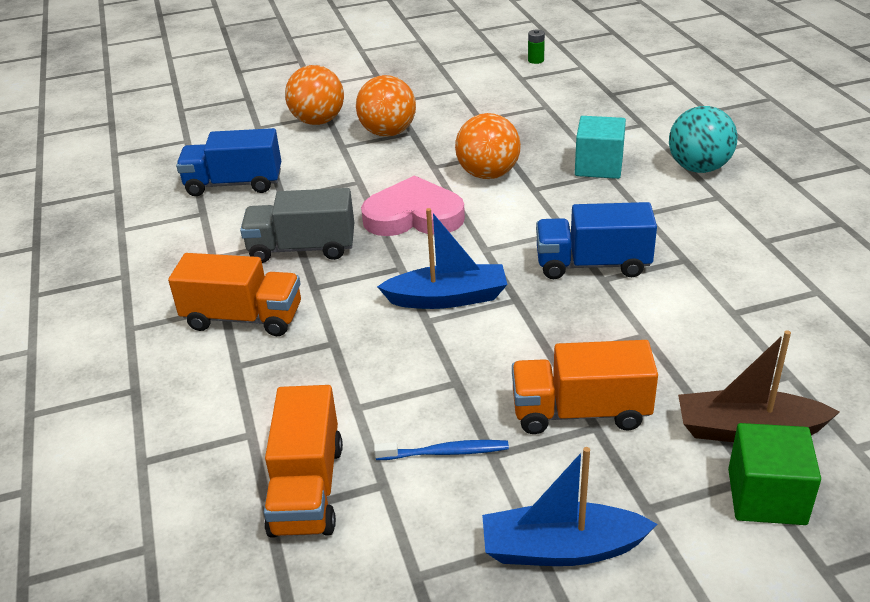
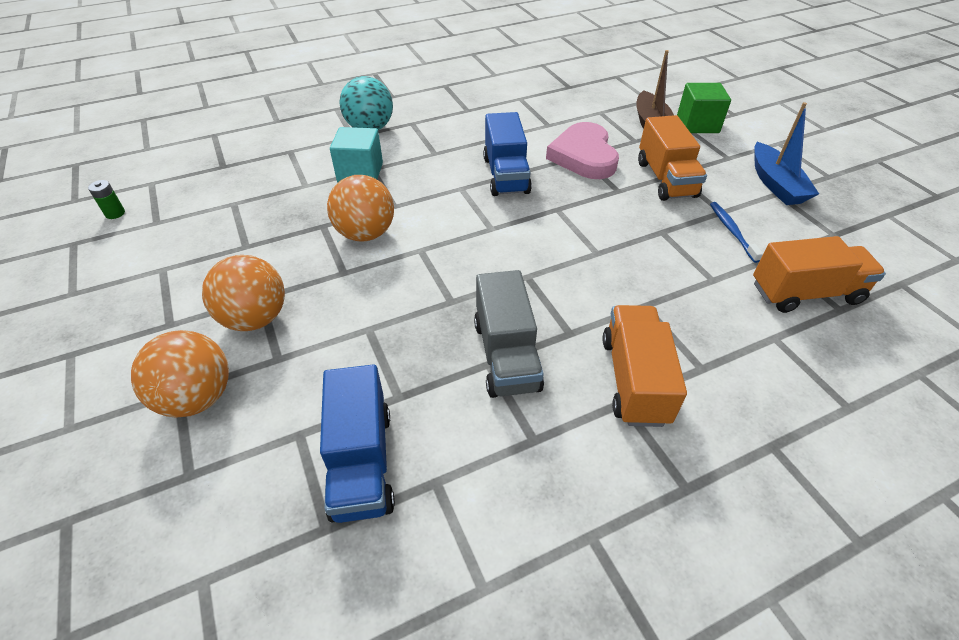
camera: 100 degrees left, 10 degrees up
pink heart [361,175,465,236] -> pink heart moved to [546,122,619,179]
blue boat [377,208,508,309] -> none

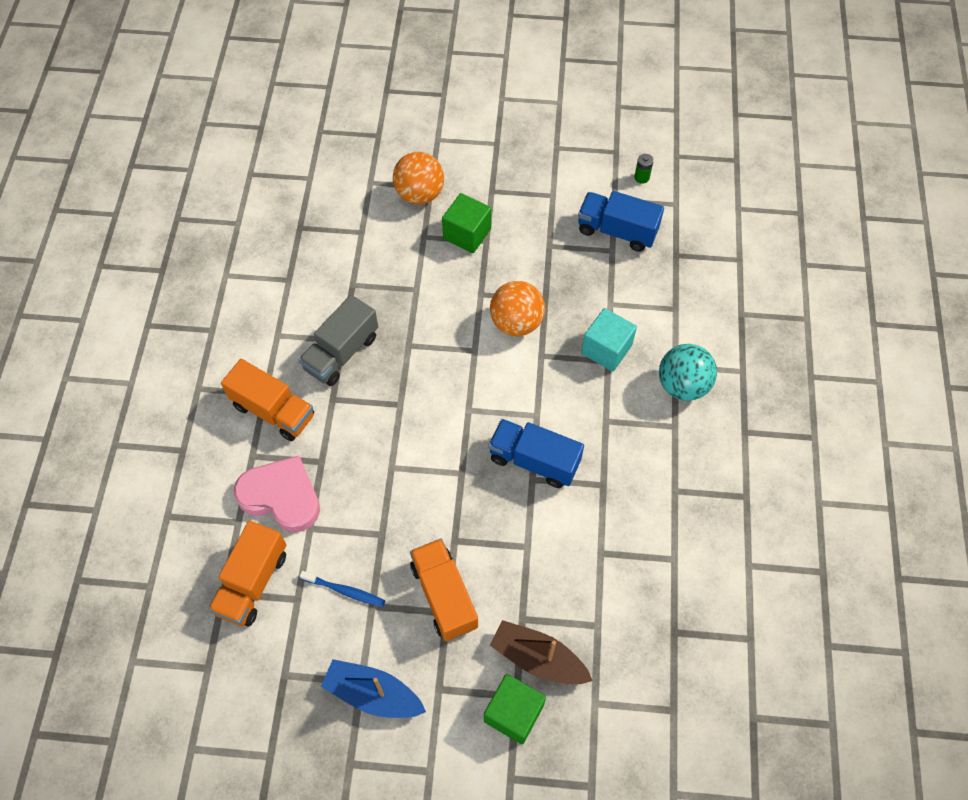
camera: 120 degrees right, 15 degrees up
orange ball [202,255,285,331] -> green cube [442,193,491,253]
blue truck [320,364,395,523] -> blue truck moved to [578,191,664,252]
grey truck [474,270,544,398] -> grey truck turned 75 degrees counterclockwise [299,295,378,386]
pink heart [546,122,619,179] -> pink heart moved to [234,455,320,532]
orange truck [638,115,707,201] -> orange truck turned 45 degrees clockwise [410,538,478,641]

